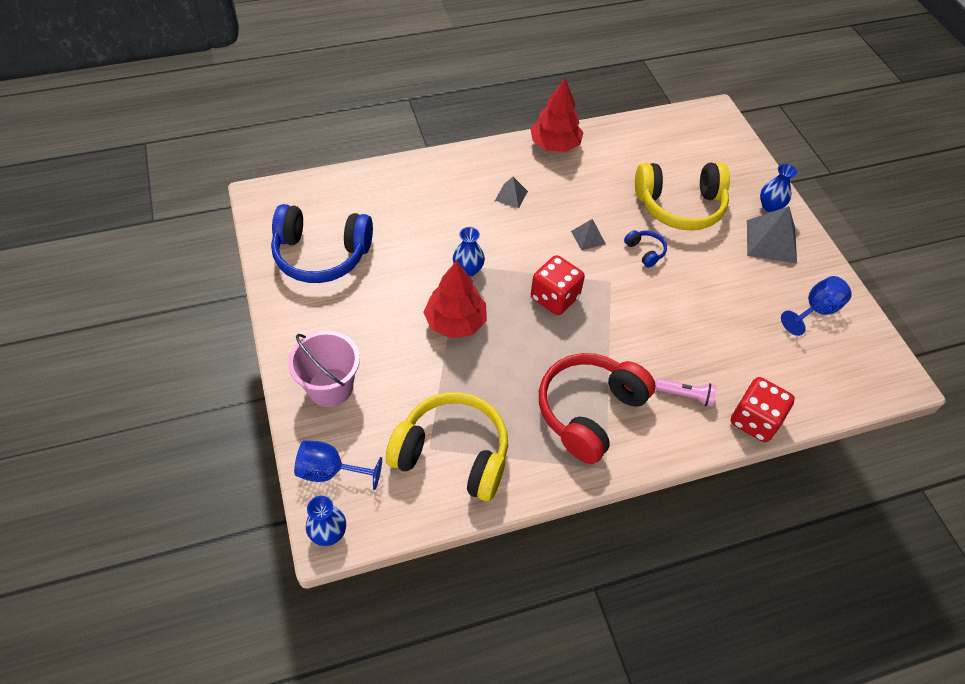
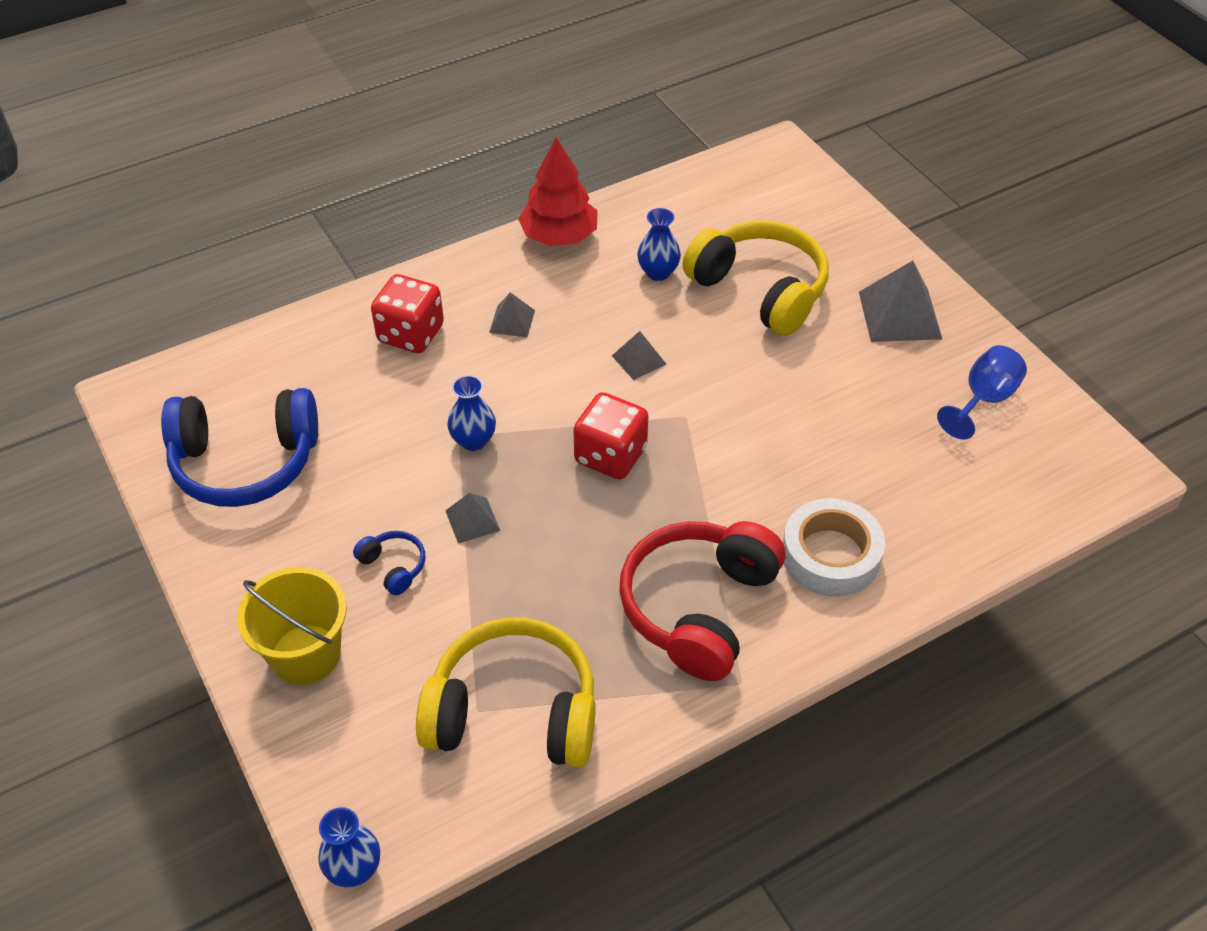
camera: 10 degrees left, 5 degrees down
pink bucket [288,331,360,407] -> yellow bucket [237,567,347,685]
blue goblet [294,440,382,490] -> none
red tree [423,260,487,338] -> grey pyramid [445,493,500,544]
blue headphones [624,230,667,267] -> blue headphones moved to [353,531,425,595]
yellow headphones [635,162,730,231] -> yellow headphones turned 120 degrees counterclockwise [683,220,829,336]
pink flashlight [655,378,717,407] -> white tape [783,498,885,597]
red dice [731,377,795,442] -> red dice moved to [371,274,444,353]
blue vase [760,164,797,212] -> blue vase moved to [637,208,681,281]

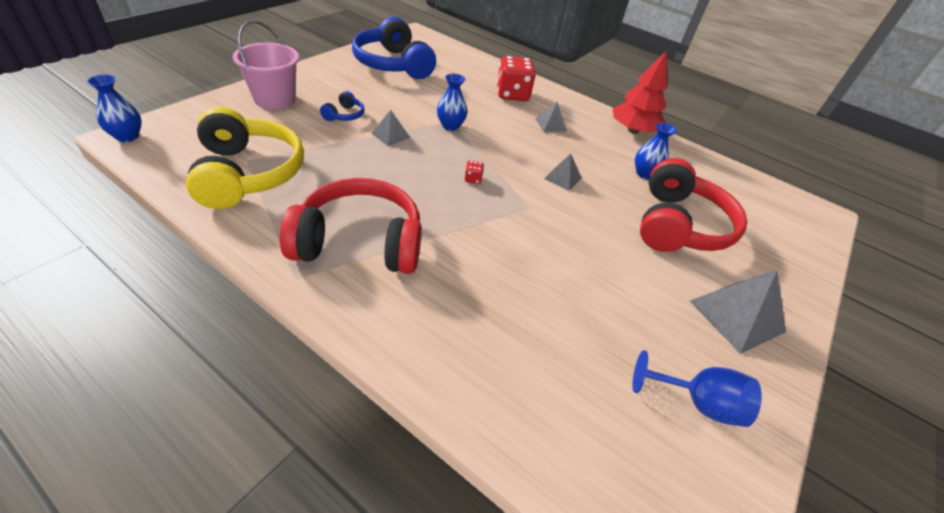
camera: 60 degrees right, 5 degrees down
yellow bucket [237,567,347,685] -> pink bucket [233,20,299,109]
red dice [573,392,648,480] -> red dice [465,161,484,184], size x0.40
yellow headphones [683,220,829,336] -> red headphones [640,158,747,252]
white tape [783,498,885,597] -> none

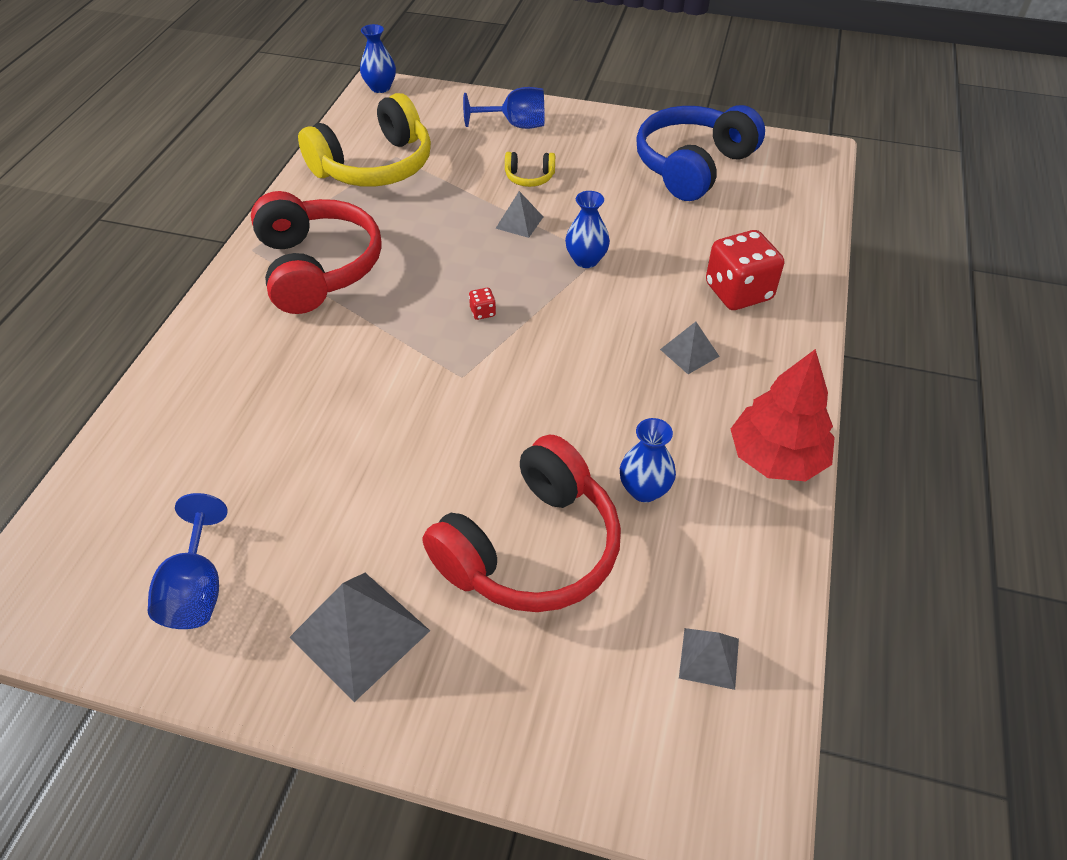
camera: 75 degrees right, 5 degrees up
pink bucket [233,20,299,109] -> blue goblet [463,87,545,129]
blue headphones [320,91,365,121] -> yellow headphones [505,152,555,187]
grey pyramid [544,154,582,191] -> grey pyramid moved to [679,628,739,690]
red headphones [640,158,747,252] -> red headphones turned 45 degrees counterclockwise [422,435,621,612]

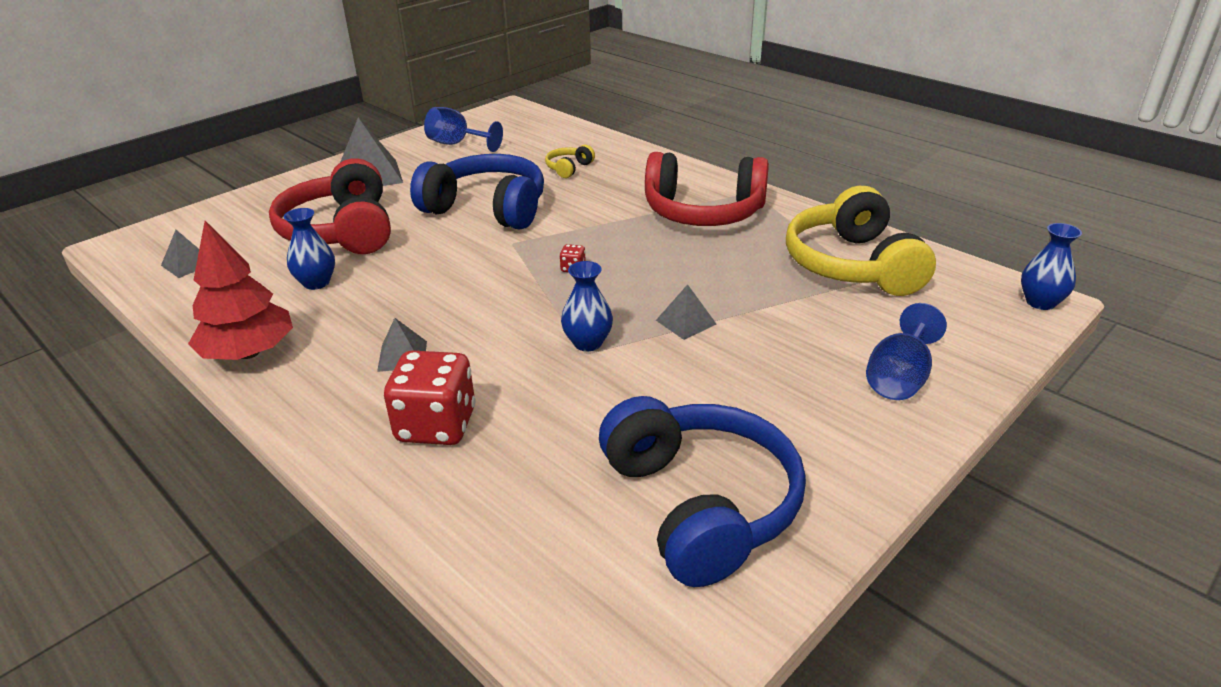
camera: 120 degrees right, 15 degrees down
yellow headphones [505,152,555,187] -> yellow headphones moved to [545,145,595,178]
none -> blue headphones [410,154,544,229]

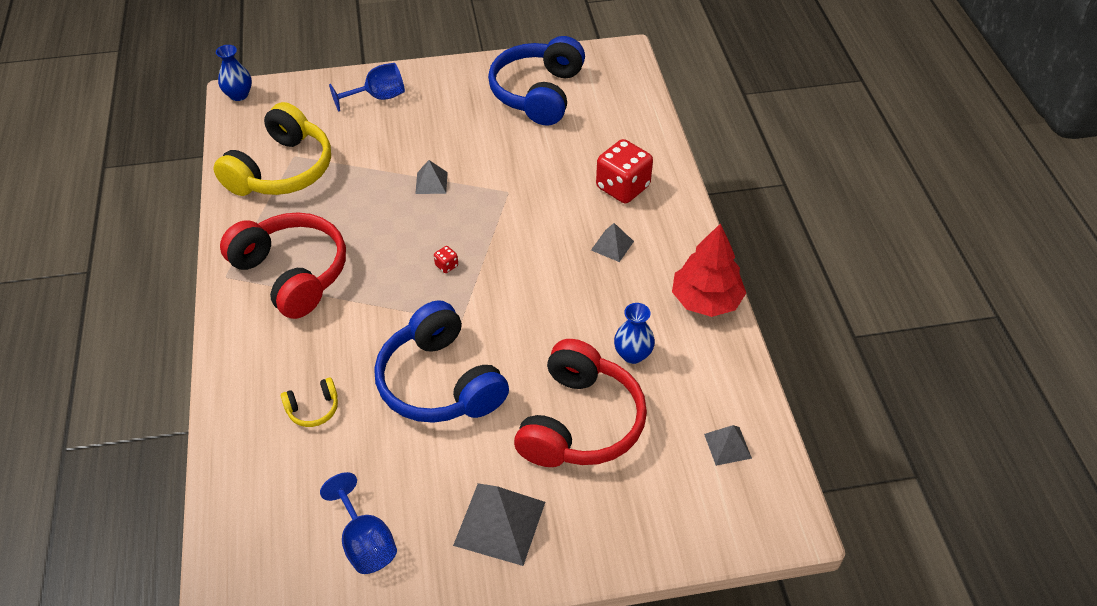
camera: 145 degrees left, 15 degrees up
blue vase [561,261,613,351] -> none

